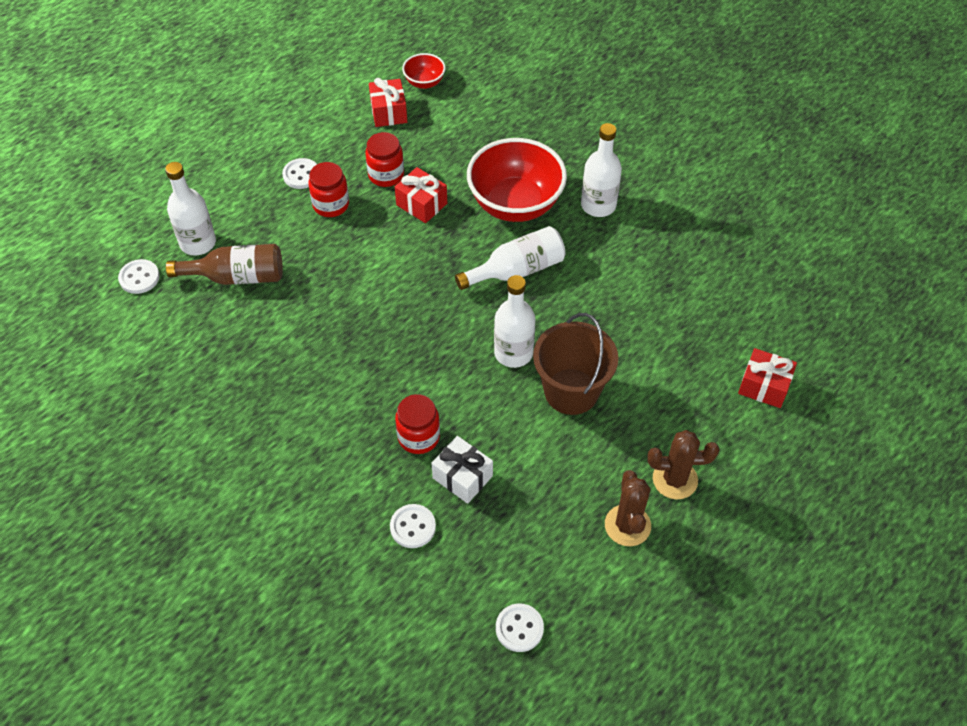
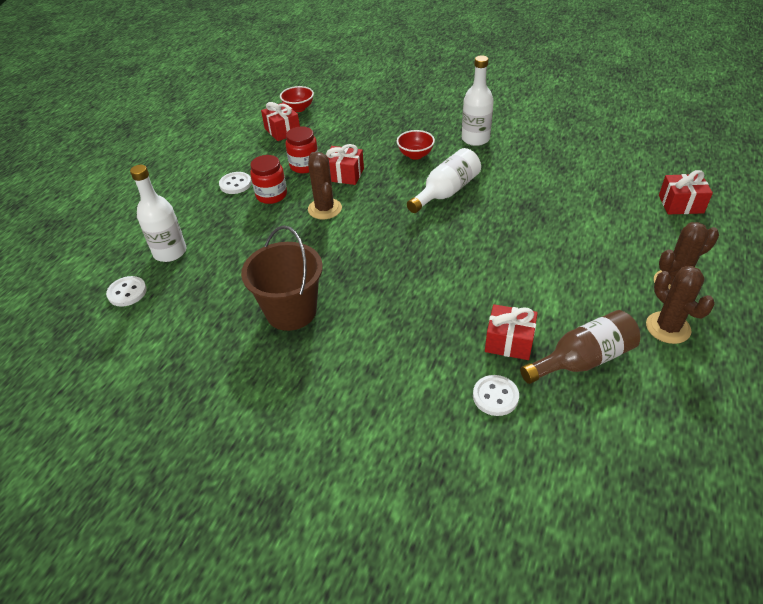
camera: 20 degrees left, 10 degrees down
brown bottle [166,244,283,285] -> brown bottle moved to [520,310,641,384]
red jar [395,394,440,454] -> none
white gift [431,436,493,504] -> red gift [485,304,538,360]
red bowl [467,138,567,222] -> red bowl [397,130,435,160], size x0.48
white bottle [494,275,535,368] -> none
white button [496,603,544,652] -> none
brown bucket [533,313,618,415] -> brown bucket moved to [241,226,323,331]
none -> brown cactus [308,152,342,219]

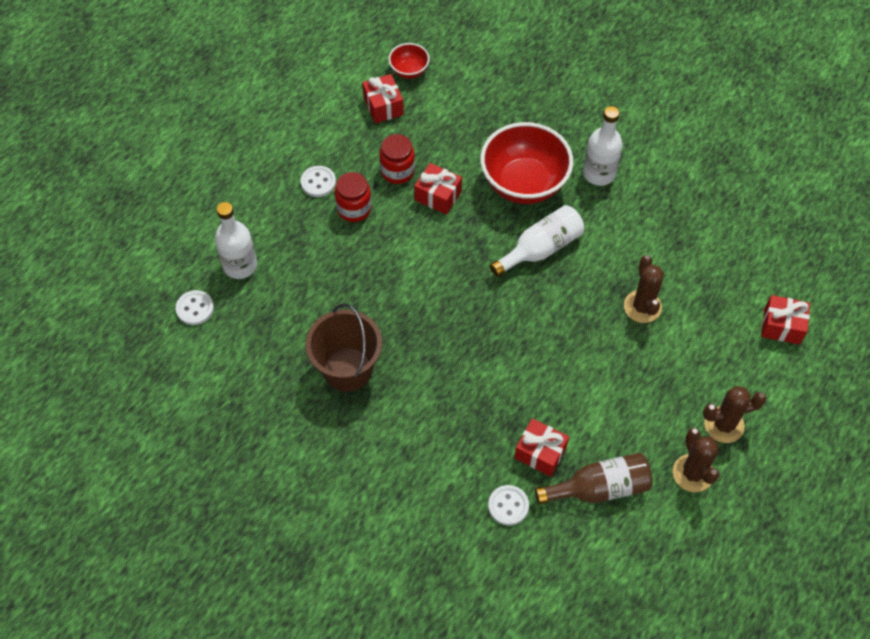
camera: 10 degrees right, 15 degrees up
brown cactus [308,152,342,219] -> brown cactus moved to [624,255,664,323]
red bowl [397,130,435,160] -> red bowl [480,122,573,204], size x2.10

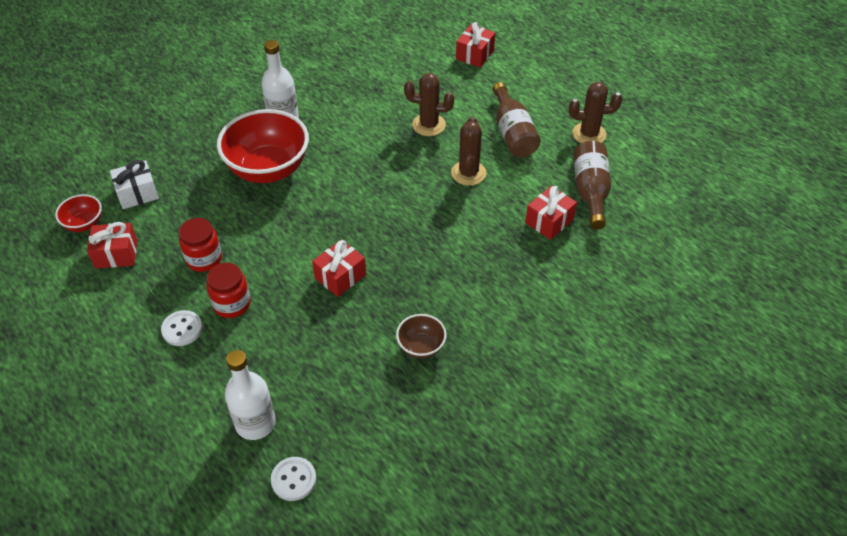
camera: 75 degrees left, 10 degrees down
brown bucket [306,304,382,392] -> brown bowl [396,314,447,359]
red gift [414,163,462,215] -> red gift moved to [312,239,366,297]
white button [488,485,529,526] -> none
white bottle [490,205,584,277] -> none
brown cactus [703,386,767,443] -> brown cactus moved to [451,117,486,186]
none -> white gift [110,160,159,209]
none -> brown bottle [493,82,541,157]

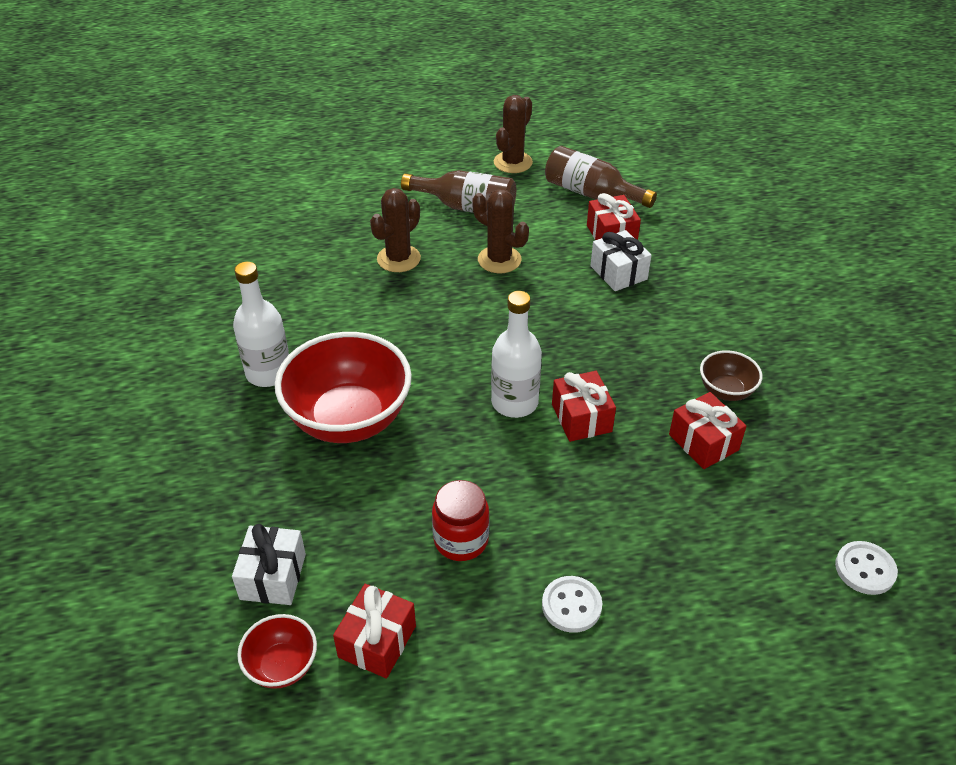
camera: 60 degrees left, 5 degrees down
red jar [207,263,251,318] -> none
white bottle [225,350,276,440] -> white bottle moved to [491,291,542,418]
red gift [456,22,495,68] -> red gift moved to [669,392,747,469]
none -> white gift [590,230,652,291]

